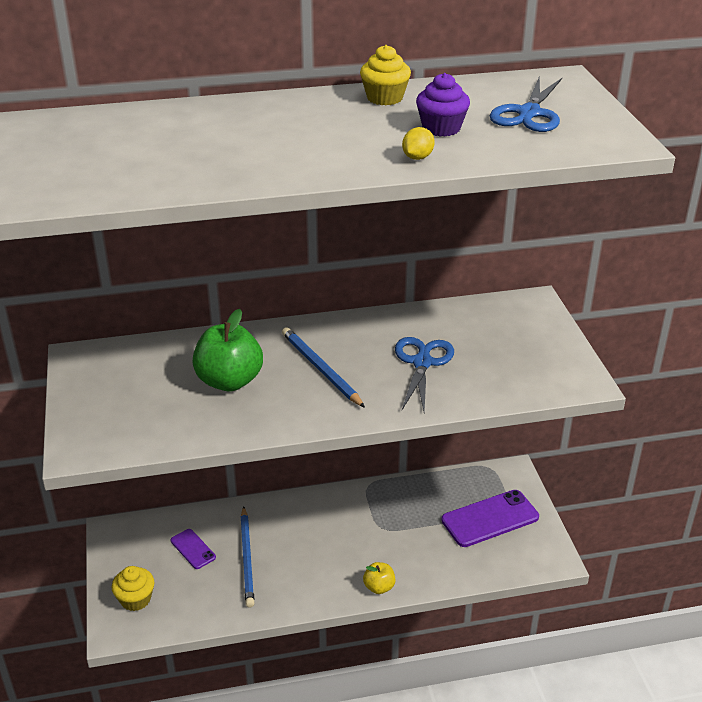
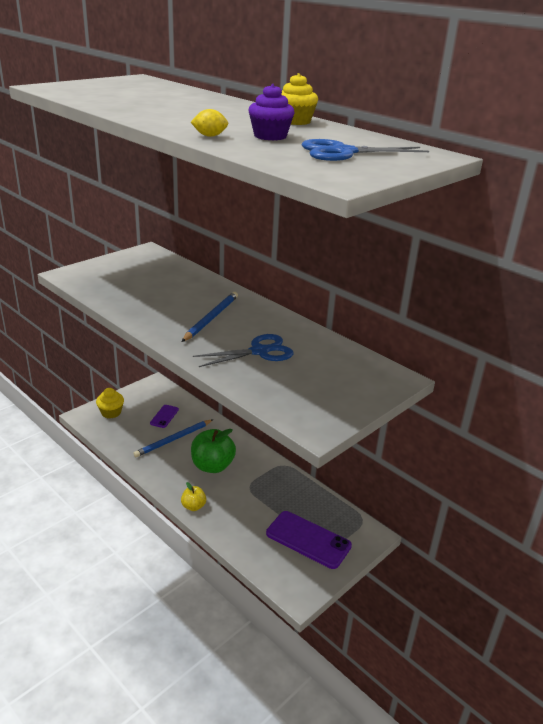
camera: 55 degrees right, 5 degrees down
green apple [192,309,263,391] -> green apple moved to [191,429,236,473]

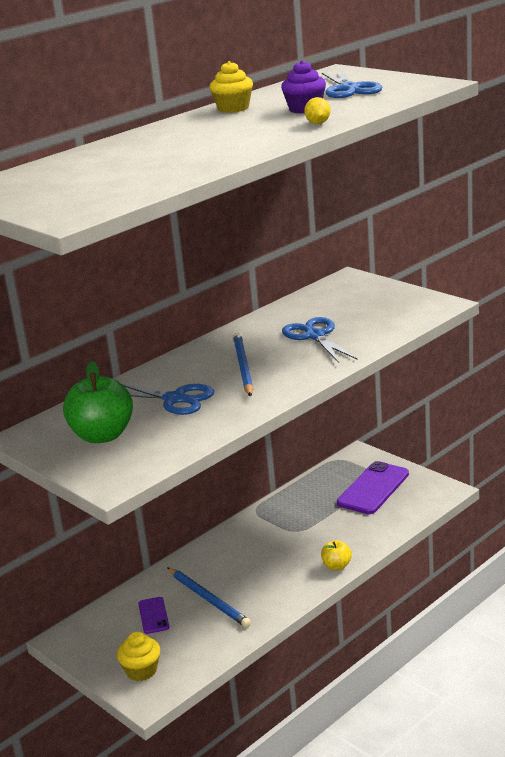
camera: 85 degrees left, 5 degrees down
purple phone [150,405,179,428] -> purple phone turned 60 degrees clockwise [138,597,169,634]
blue pencil [181,292,238,342] -> blue pencil turned 60 degrees clockwise [233,333,253,397]
green apple [191,429,236,473] -> green apple moved to [63,361,133,443]
none -> blue scissors [121,383,214,415]

